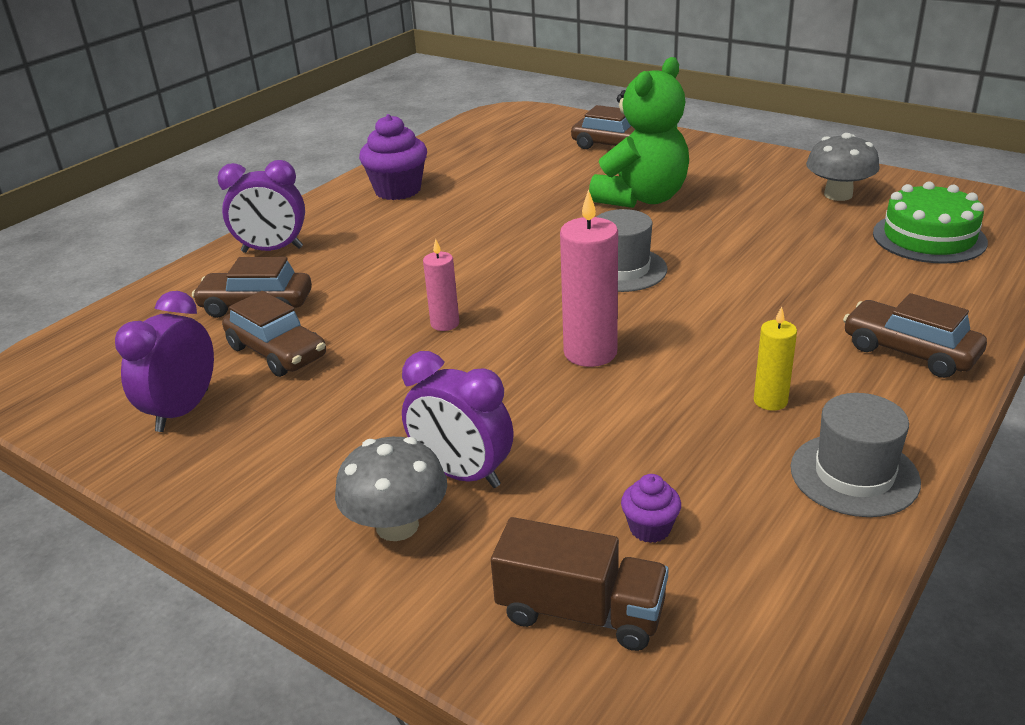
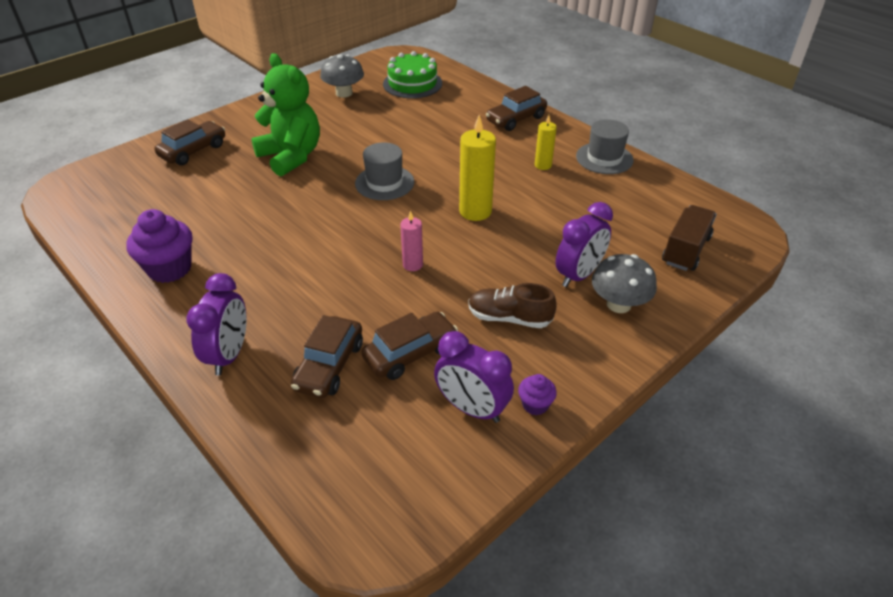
camera: 80 degrees left, 10 degrees up
pink candle [560,189,618,367] -> yellow candle [459,115,496,221]
purple cupcake [621,474,681,543] -> purple cupcake moved to [518,374,557,415]
none -> brown shoe [468,283,557,328]

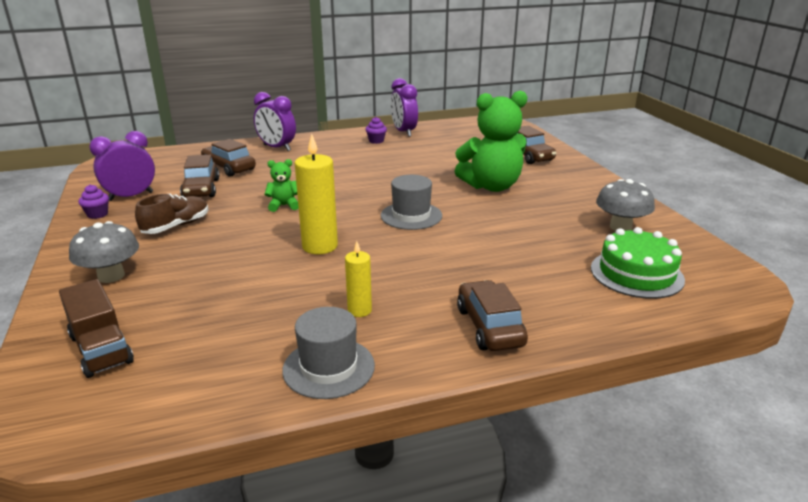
camera: 115 degrees right, 15 degrees down
purple cupcake [126,209,192,283] -> purple cupcake [365,117,387,144], size x0.51
pink candle [400,210,423,271] -> green teddy bear [265,159,299,212]
purple clock [555,202,613,287] -> purple clock moved to [391,78,418,137]

